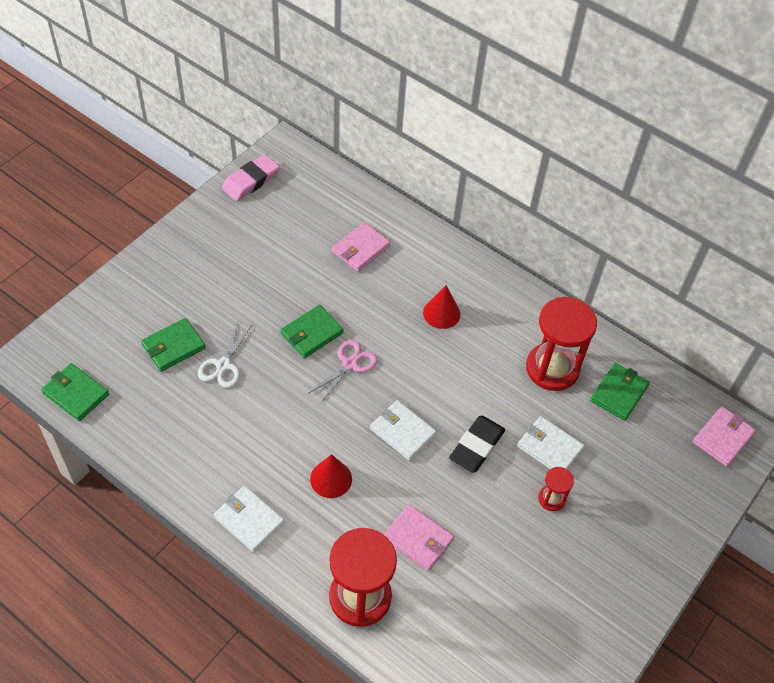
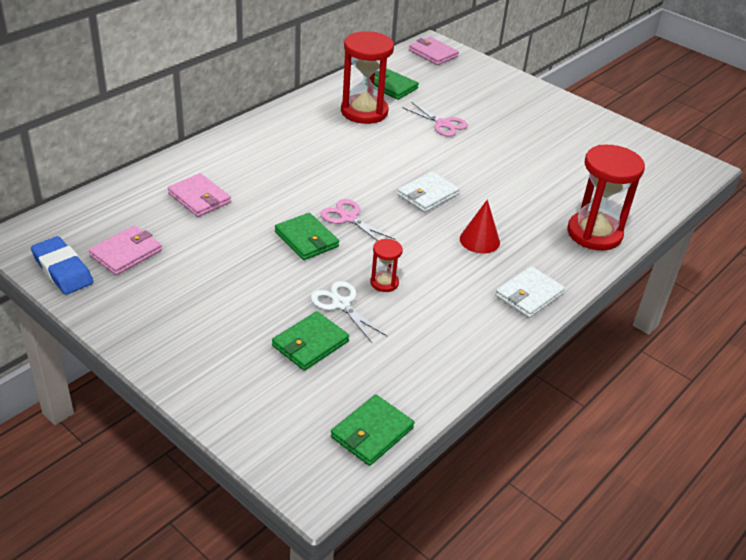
camera: 85 degrees left, 15 degrees down
green wallet [141,318,206,372] -> green wallet turned 75 degrees clockwise [272,311,349,371]
white scissors [198,323,252,388] -> white scissors turned 150 degrees counterclockwise [311,281,387,343]
pink eraser [222,154,280,201] -> blue eraser [31,236,93,295]
pink wallet [384,504,454,571] -> pink wallet moved to [89,225,162,275]
red cone [423,285,460,329] -> none
black eraser [449,416,505,473] -> none
white wallet [517,416,585,469] -> pink scissors [402,102,468,137]
red hourglass [538,467,574,511] -> red hourglass moved to [370,239,403,292]

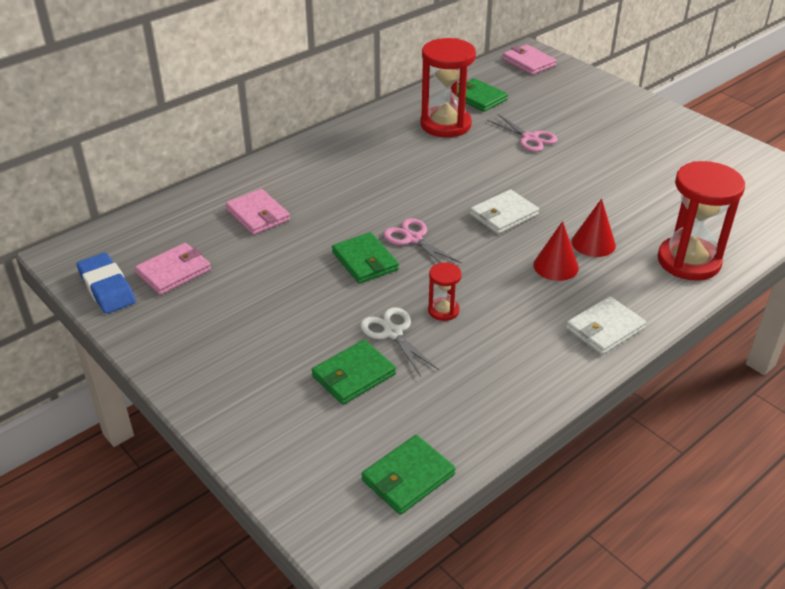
camera: 10 degrees right, 0 degrees up
none -> red cone [572,199,616,257]

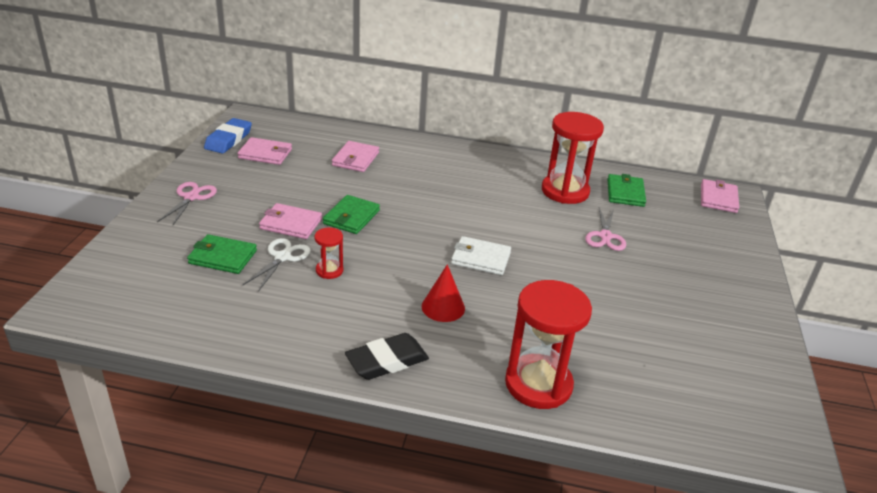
camera: 50 degrees right, 5 degrees down
green wallet [361,435,456,515] -> none
pink scissors [383,218,462,264] -> pink scissors moved to [157,182,217,225]
white wallet [566,296,647,355] -> black eraser [345,333,429,380]
red cone [572,199,616,257] -> none
none -> pink wallet [259,203,322,239]

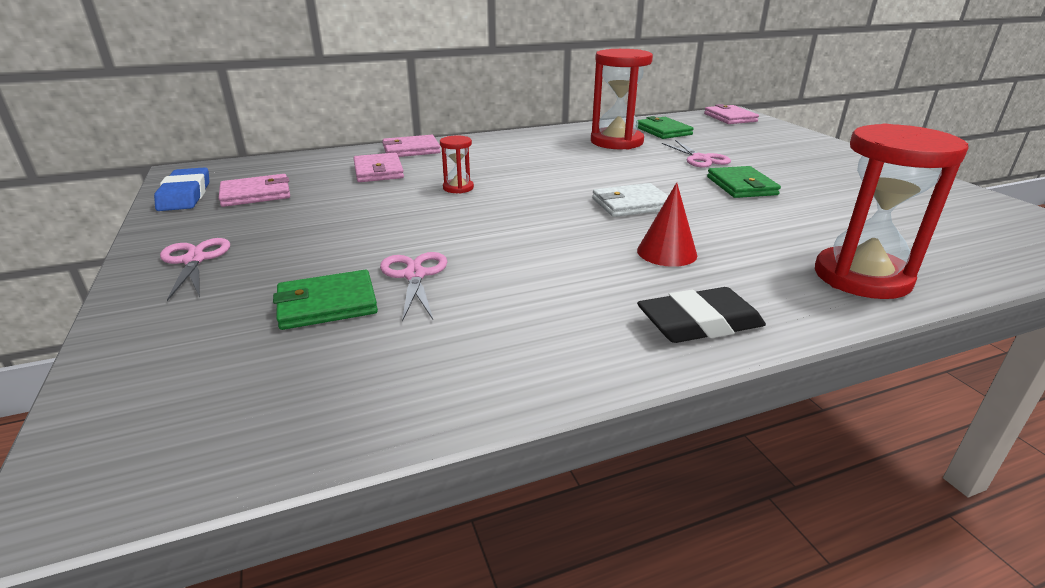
camera: 30 degrees left, 5 degrees down
white scissors [243,238,311,292] -> pink scissors [380,252,447,322]
pink wallet [259,203,322,239] -> pink wallet moved to [382,135,441,157]
red hourglass [315,228,343,279] -> red hourglass moved to [440,135,474,194]
green wallet [323,195,380,234] -> green wallet moved to [707,166,781,198]
black eraser [345,333,429,380] -> black eraser turned 45 degrees clockwise [637,287,766,343]

